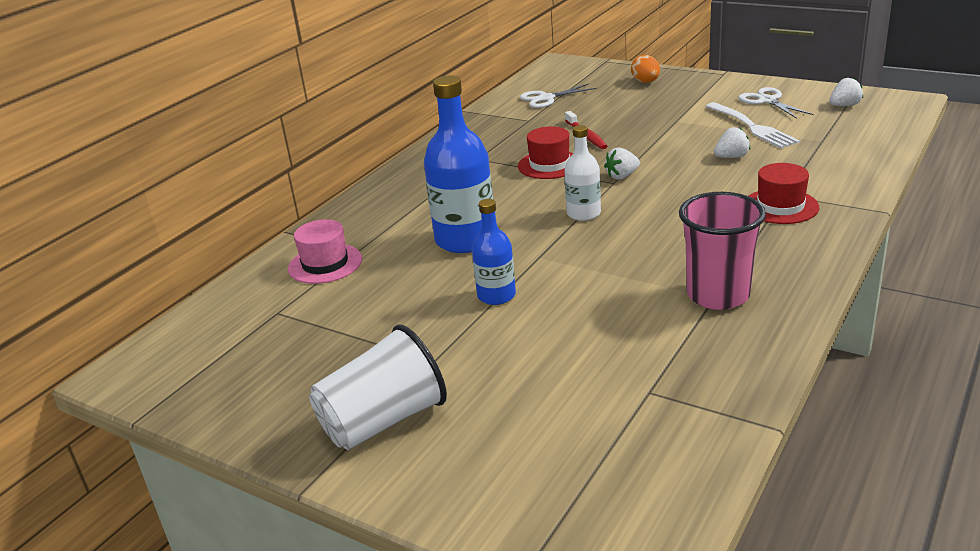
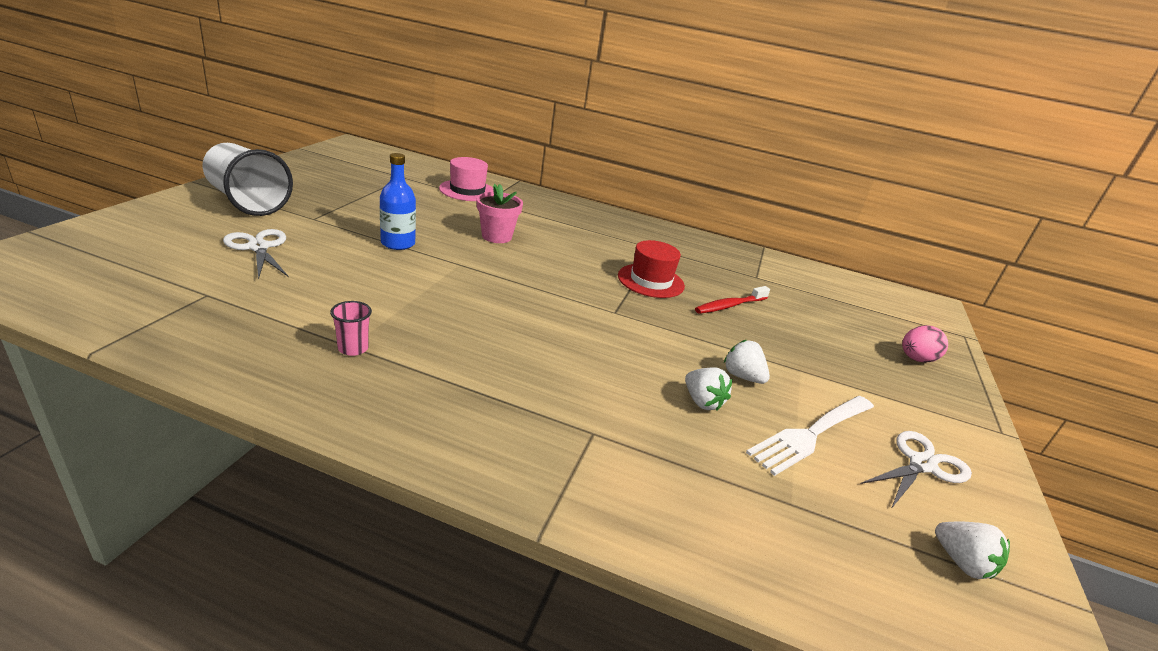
camera: 70 degrees right, 0 degrees up
blue bottle [424,75,493,253] -> pink flower pot [477,184,523,243]
white scissors [520,83,597,108] -> white scissors moved to [223,229,288,280]
white bottle [564,125,601,221] -> none
white strawberry [604,147,640,180] -> white strawberry moved to [724,340,770,384]
orange egg [631,55,660,83] -> pink egg [902,325,948,363]
pink cup [679,192,766,310] -> pink cup [330,301,372,356], size x0.42
red hat [749,163,819,224] -> none

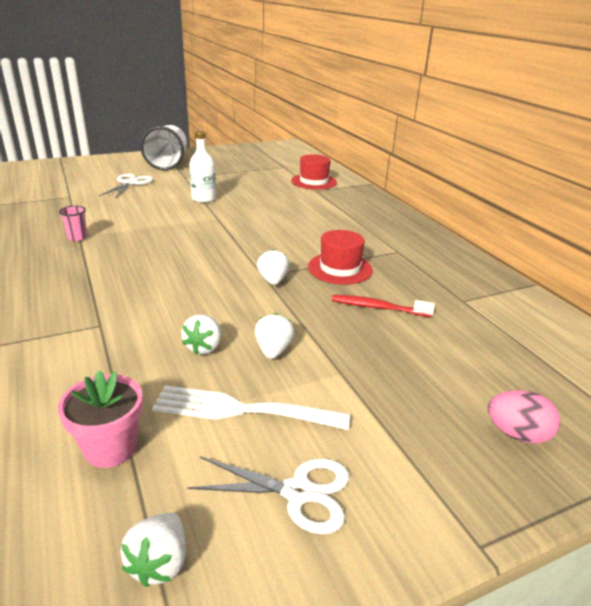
camera: 50 degrees right, 0 degrees up
blue bottle [380,153,416,250] -> white bottle [189,131,216,203]
pink hat [439,157,493,201] -> red hat [291,154,337,190]
pink flower pot [477,184,523,243] -> pink flower pot moved to [58,370,143,468]
none -> white strawberry [257,249,289,285]

